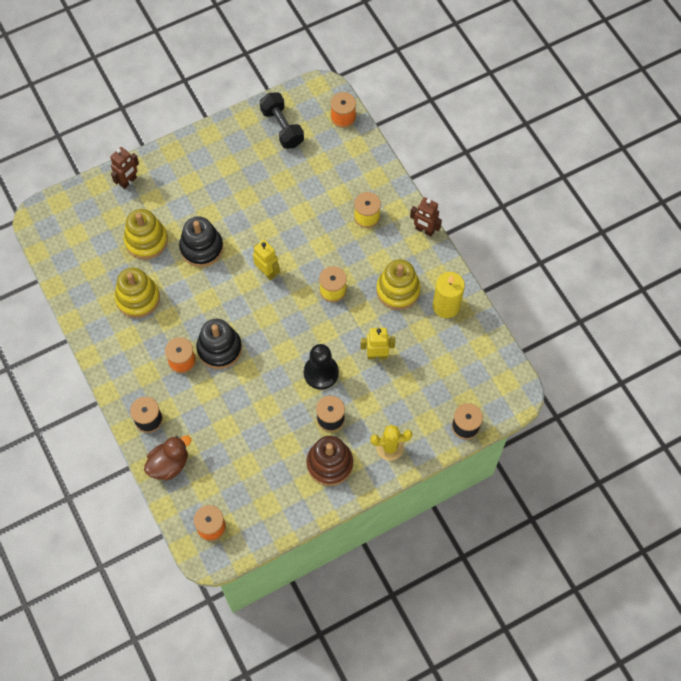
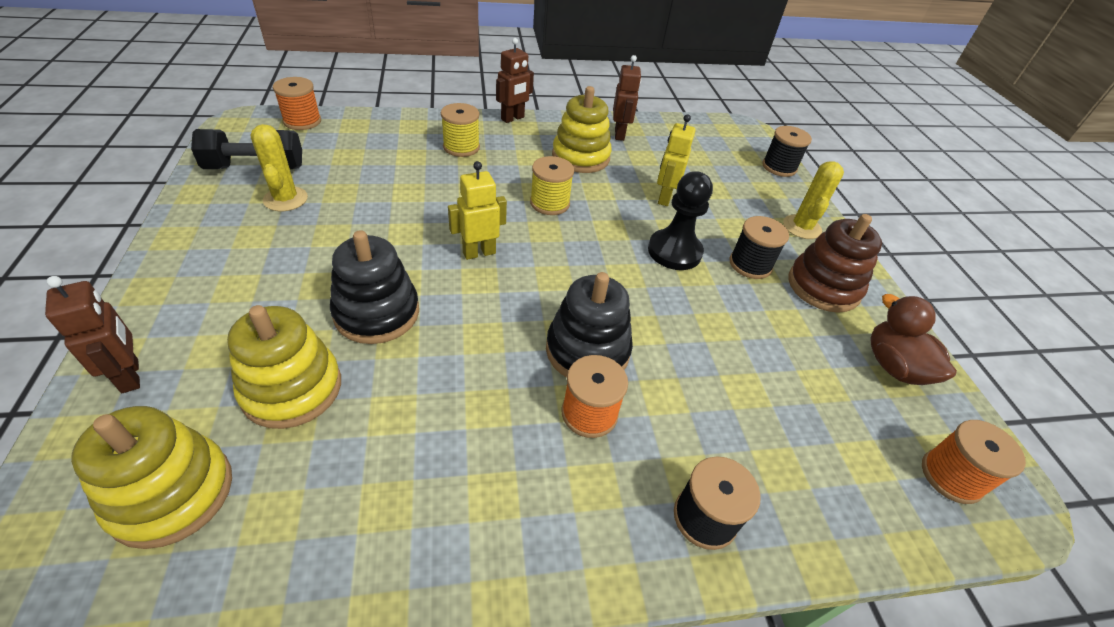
camera: 75 degrees left, 20 degrees down
yellow stacking toy [115,268,160,318] -> yellow stacking toy moved to [71,406,232,549]
brown duck [144,436,191,481] -> brown duck moved to [870,294,957,385]
yellow candle [433,272,465,318] -> brown robot [613,55,641,141]
none -> yellow cactus [250,124,308,211]

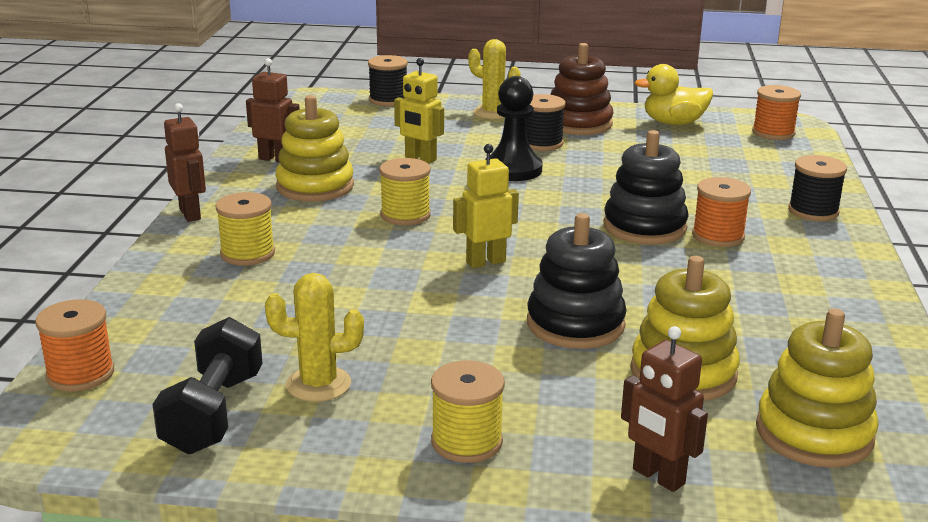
camera: 70 degrees left, 20 degrees down
brown robot [45,276,140,393] -> brown robot turned 120 degrees counterclockwise [621,326,708,492]
yellow robot [448,161,507,260] -> yellow robot turned 75 degrees clockwise [453,144,519,268]
brown duck [870,294,957,385] -> yellow duck [634,64,713,125]
none -> yellow spool [431,360,505,463]

